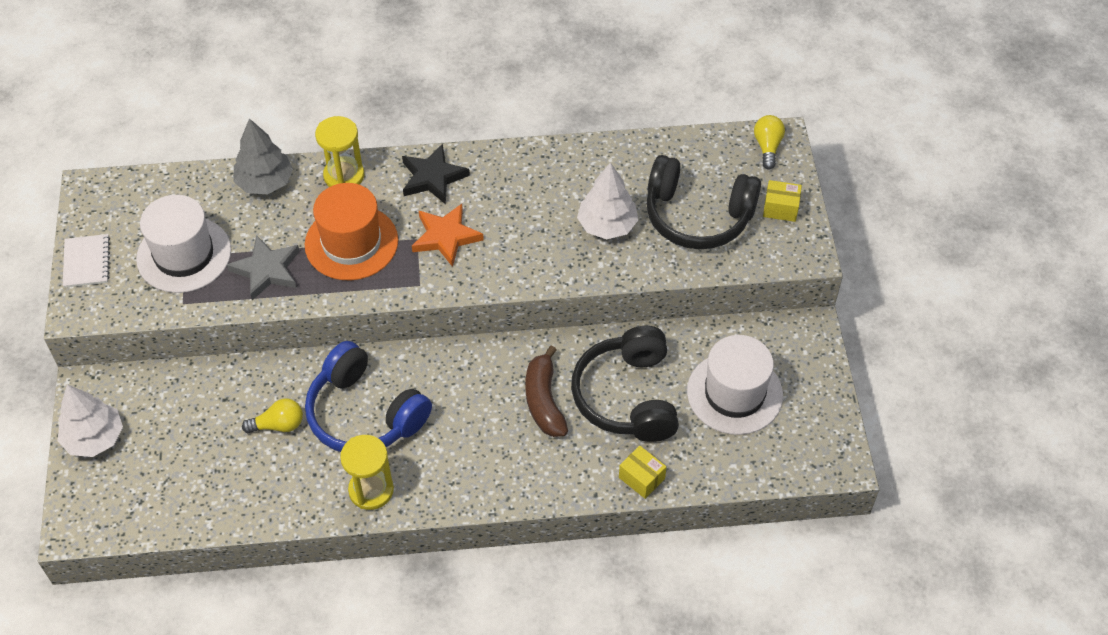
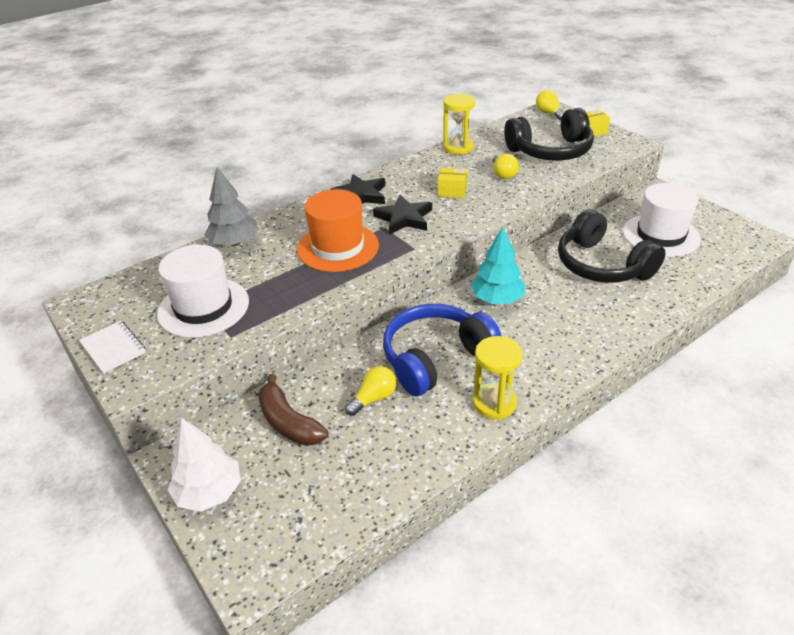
camera: 30 degrees left, 15 degrees down
grey star [227,235,300,300] -> none
blue headphones [305,341,432,452] -> blue headphones turned 135 degrees clockwise [383,304,501,396]
yellow hourglass [315,116,364,187] -> yellow hourglass moved to [443,94,475,155]
orange star [412,204,484,267] -> black star [373,195,432,235]
brown banana [526,345,568,437] -> brown banana moved to [258,374,329,446]
white tree [577,162,638,239] -> yellow light bulb [493,154,519,179]
yellow box [619,446,667,499] -> yellow box moved to [438,168,467,198]
none -> turquoise tree [471,227,525,304]

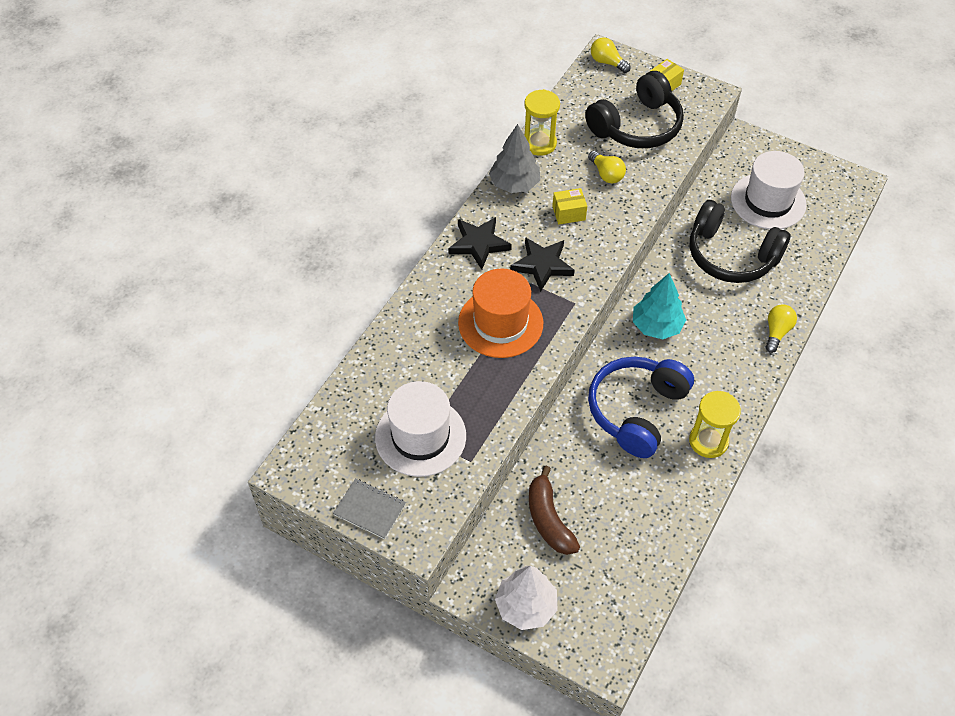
camera: 25 degrees left, 15 degrees up
white notebook [79,320,146,374] -> grey notebook [333,479,406,539]
grey tree [204,167,259,246] -> grey tree moved to [489,124,540,193]
brown banana [258,374,329,446] -> brown banana turned 45 degrees clockwise [529,465,580,555]
yellow light bulb [345,366,396,416] -> yellow light bulb moved to [766,304,797,353]

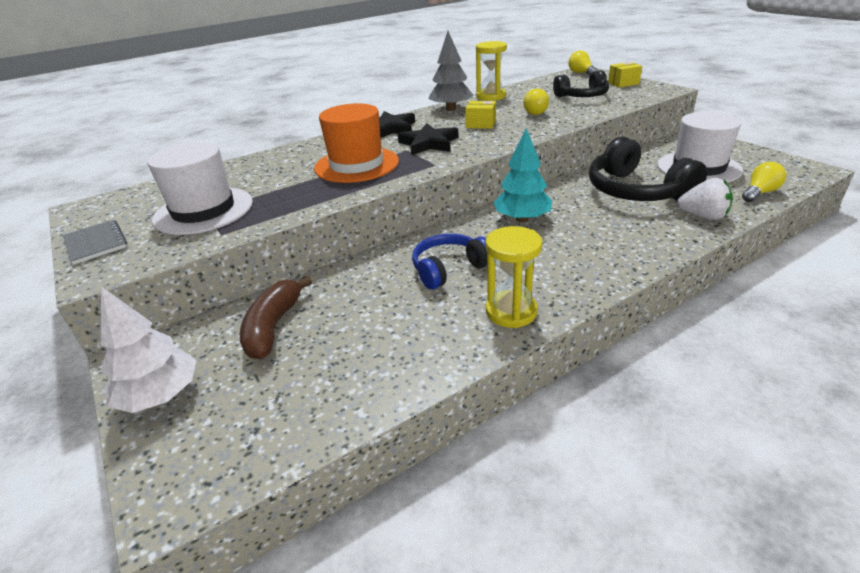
camera: 30 degrees right, 20 degrees down
black headphones [585,71,684,148] -> black headphones [553,70,609,97], size x0.63
blue headphones [588,357,694,458] -> blue headphones [412,234,487,290], size x0.63
yellow light bulb [766,304,797,353] -> yellow light bulb moved to [742,162,786,202]
none -> white strawberry [677,178,733,220]

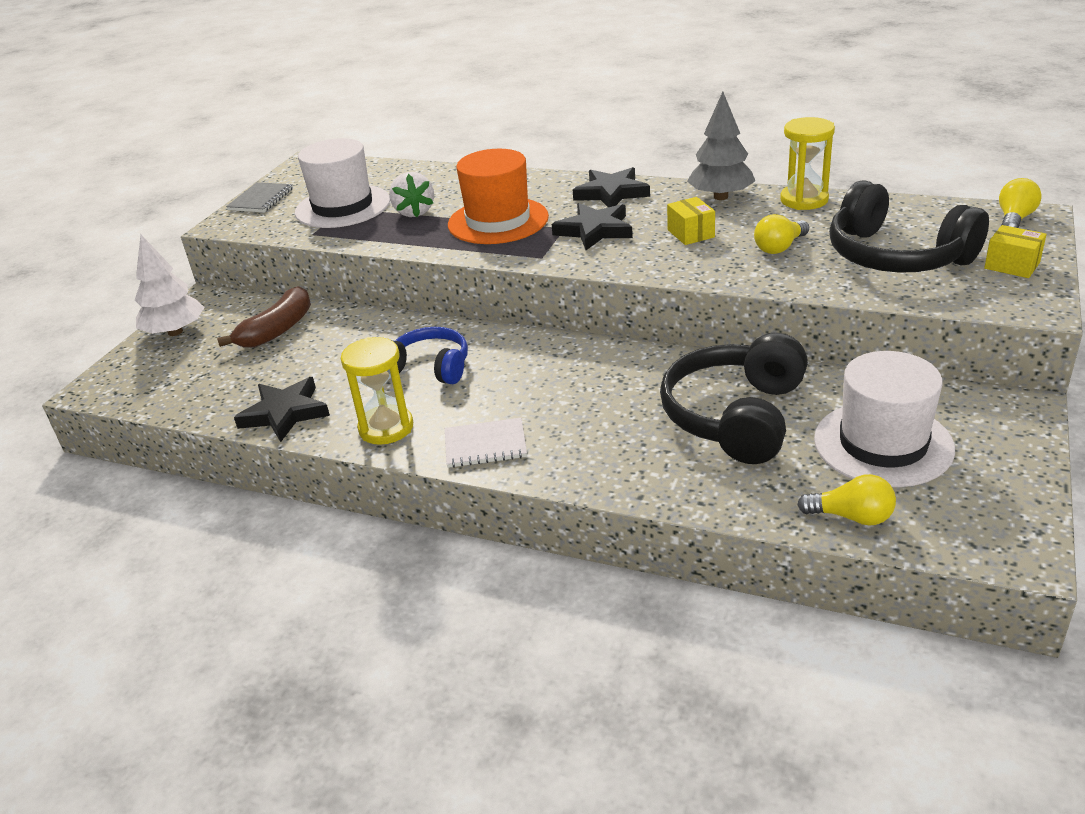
camera: 55 degrees right, 0 degrees up
brown banana [240,276,312,359] -> brown banana turned 150 degrees clockwise [217,286,311,348]
turquoise tree [493,128,552,222] -> none
black headphones [553,70,609,97] -> black headphones [829,180,989,273], size x1.59
white strawberry [677,178,733,220] -> white strawberry moved to [389,172,434,217]
none -> black star [234,377,330,442]
none -> white notebook [445,418,527,468]

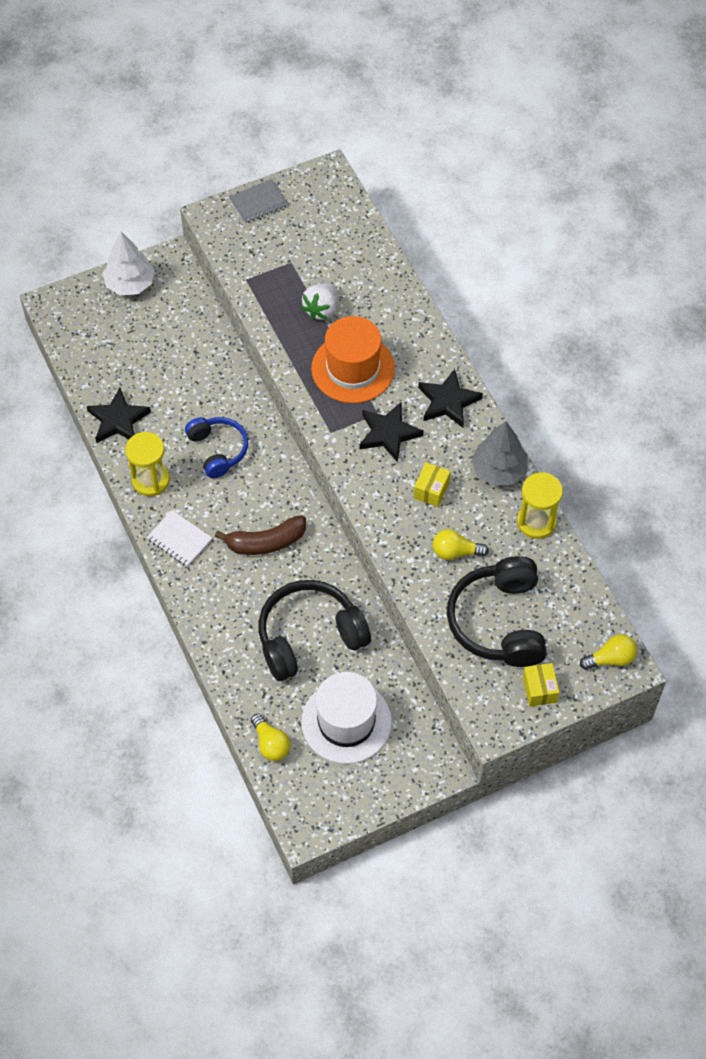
camera: 40 degrees right, 25 degrees up
brown banana [217,286,311,348] -> brown banana moved to [215,515,306,555]
white hat [295,138,390,228] -> none

